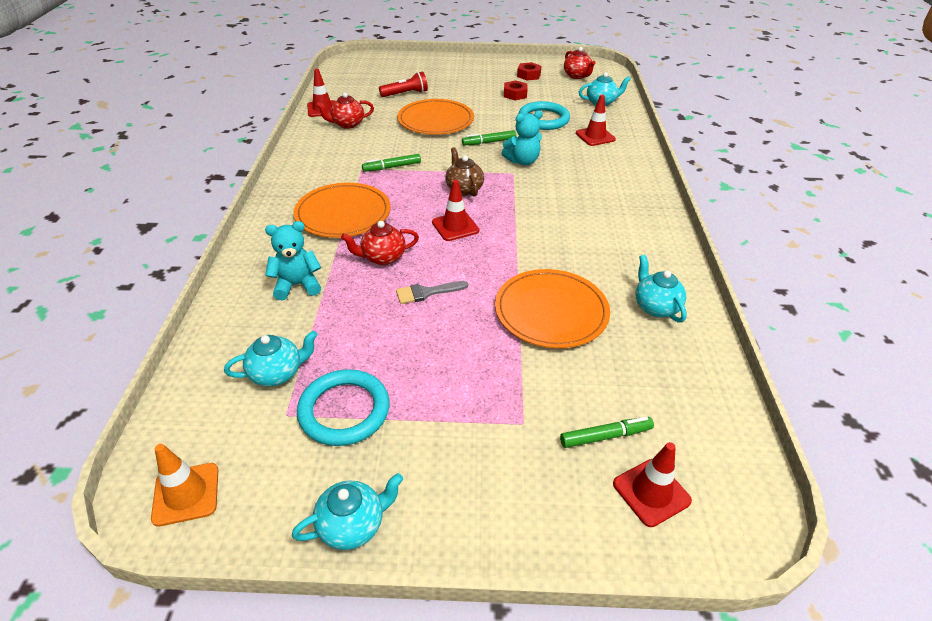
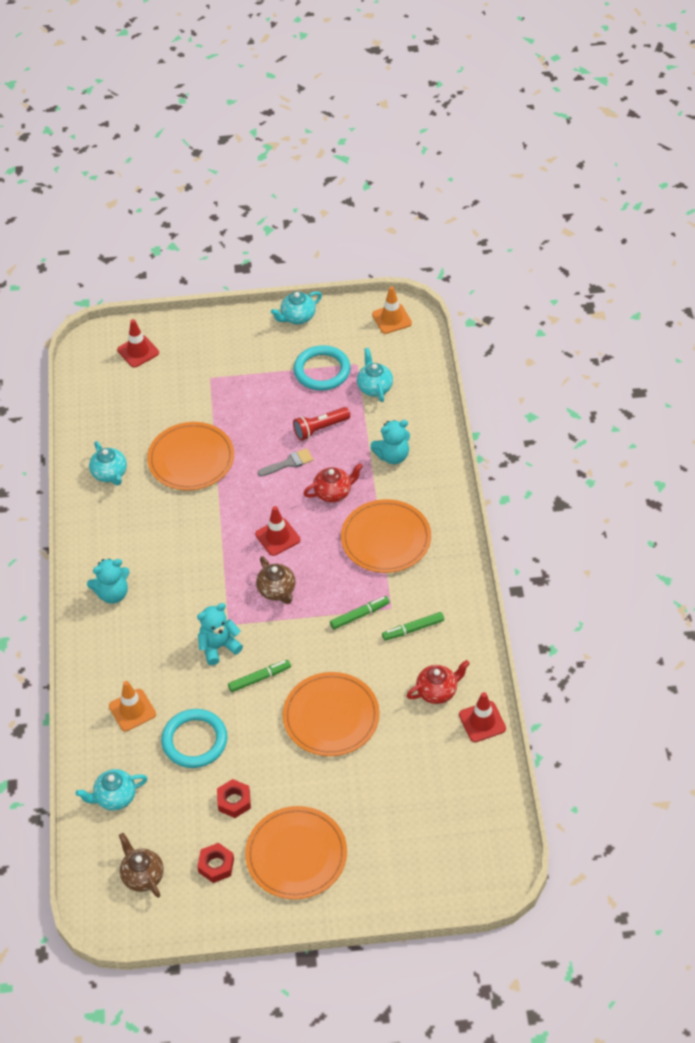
camera: 175 degrees right, 10 degrees up
turquoise teapot [224,331,317,387] -> turquoise teapot turned 105 degrees clockwise [357,348,393,402]
red flashlight [379,72,428,97] -> red flashlight moved to [293,407,350,441]
green marker [560,417,654,448] -> green marker moved to [382,612,444,641]
red teapot [564,47,596,79] -> brown teapot [119,833,164,898]
red traffic cone [576,95,616,146] -> orange traffic cone [109,681,156,731]
none -> turquoise teddy bear [87,558,130,604]
none -> orange plate [245,806,347,900]

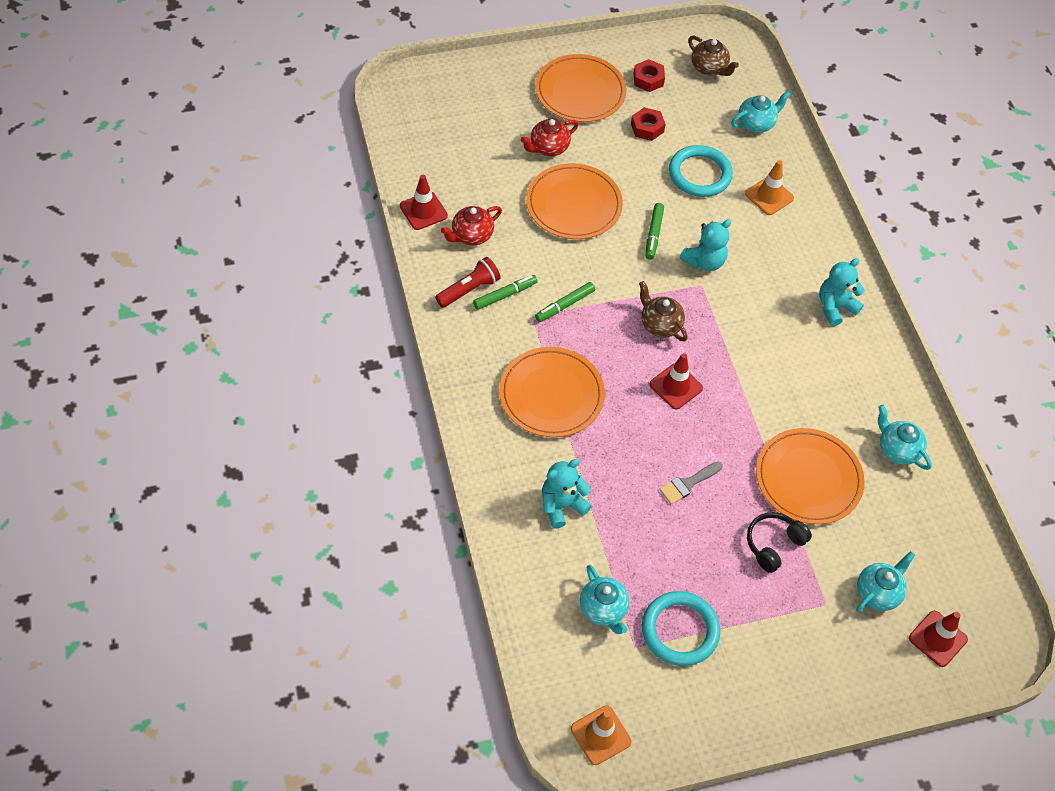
camera: 165 degrees right, 5 degrees up
green marker [228,660,291,692] -> green marker turned 45 degrees counterclockwise [645,203,664,260]
turquoise teapot [271,291,322,324] -> turquoise teapot moved to [856,551,915,612]
red flashlight [293,407,350,441] -> red flashlight moved to [435,257,501,308]
red teapot [303,463,363,503] -> red teapot moved to [521,118,579,156]
none -> black headphones [747,512,812,573]

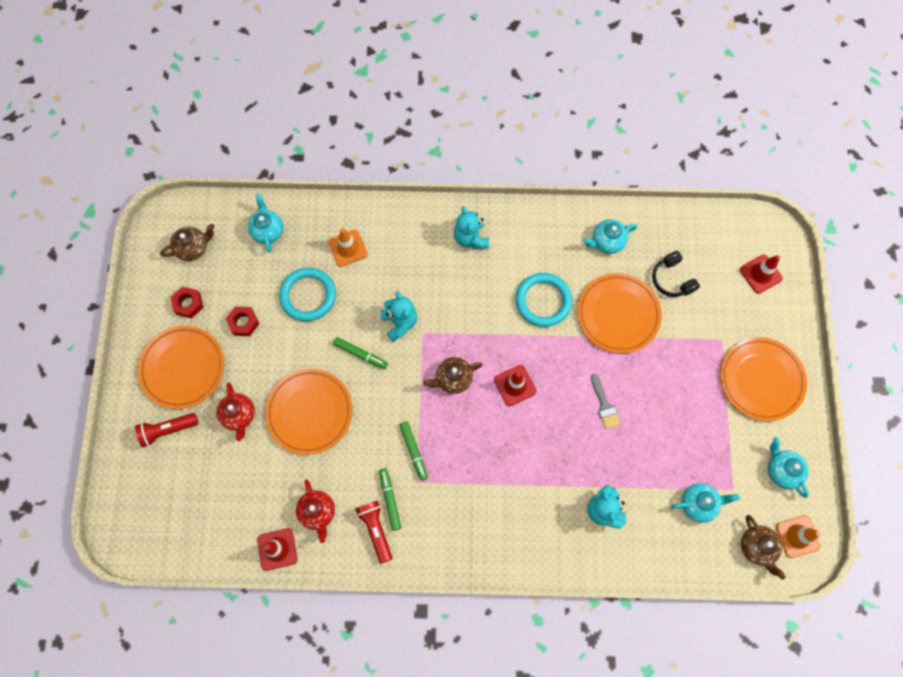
camera: 70 degrees left, 15 degrees up
orange plate [499,347,605,437] -> orange plate moved to [720,337,807,421]
turquoise ring [642,591,720,666] -> turquoise ring moved to [515,273,572,327]
black headphones [747,512,812,573] -> black headphones moved to [652,251,700,297]
turquoise teapot [856,551,915,612] -> turquoise teapot moved to [768,437,809,498]
none -> red flashlight [135,413,198,447]
none -> brown teapot [741,515,786,580]

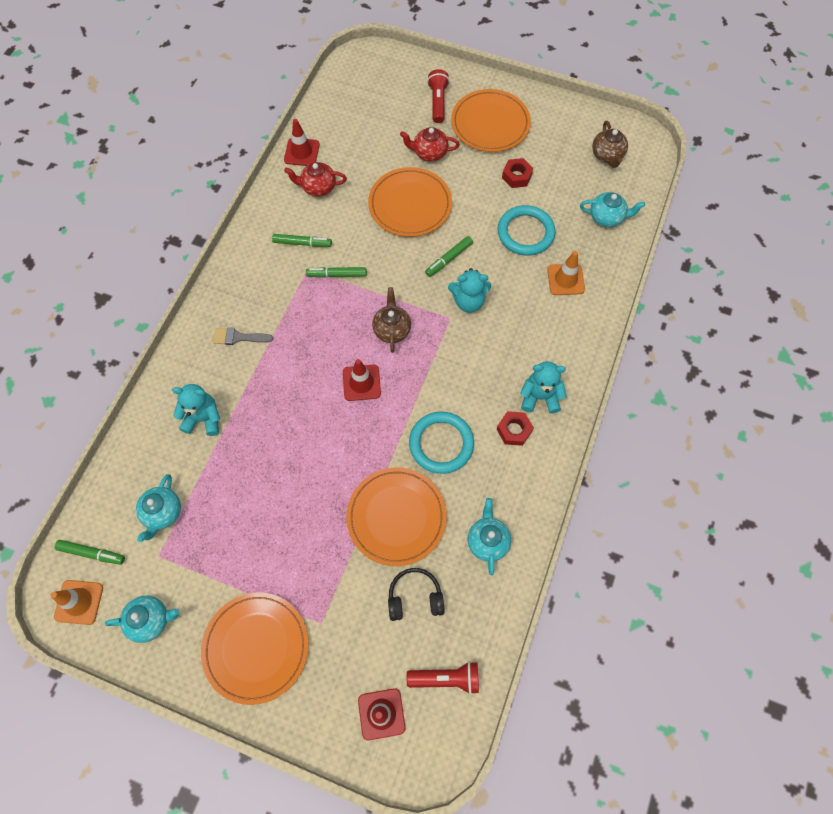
camera: 110 degrees right, 5 degrees down
red nut [171,287,203,319] -> red nut moved to [497,411,534,446]
red flashlight [355,500,393,564] -> red flashlight moved to [406,661,479,695]
grey brush [591,374,621,429] -> grey brush moved to [213,328,273,345]
brown teapot [741,515,786,580] -> green marker [54,540,125,565]

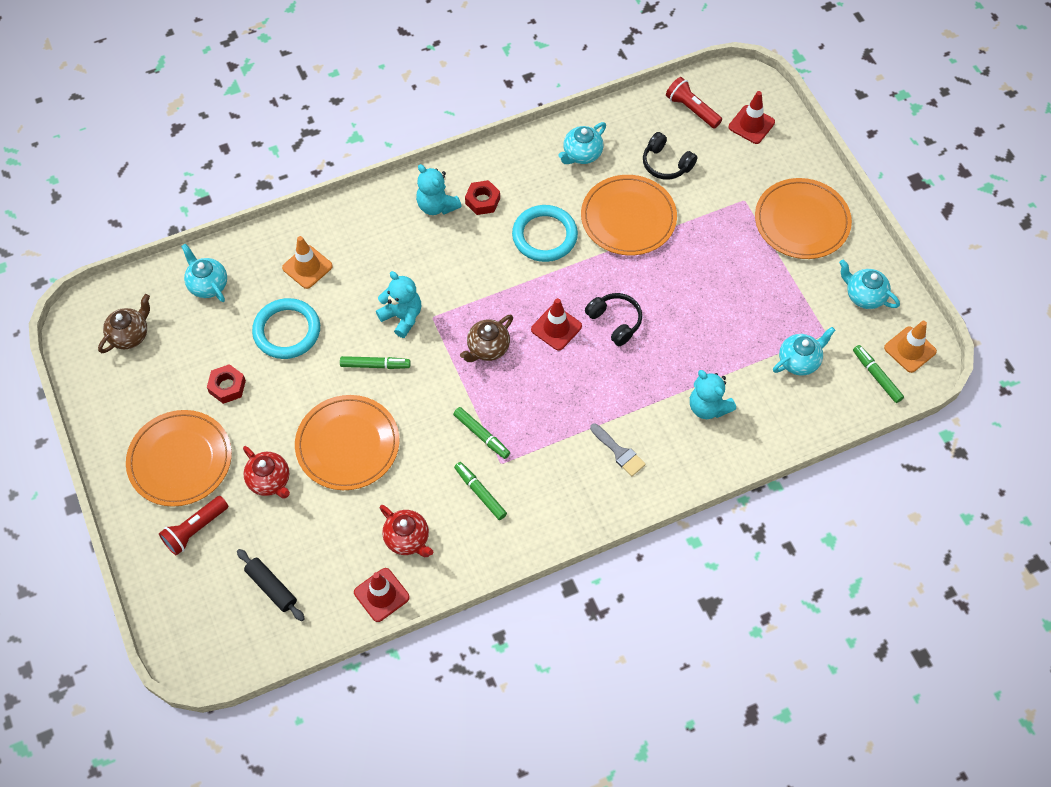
camera: 135 degrees left, 5 degrees down
none -> black rolling pin [237,549,305,621]
none -> black headphones [585,293,642,346]

